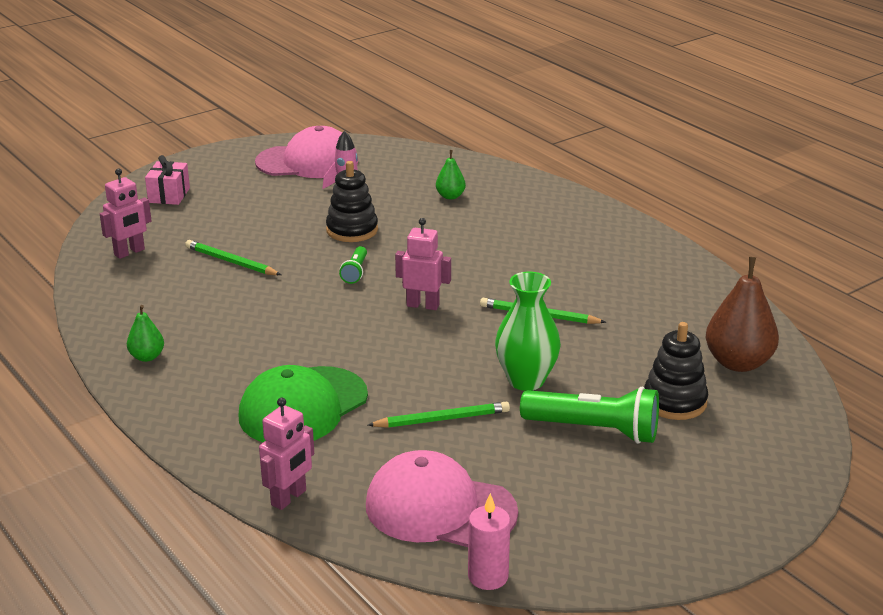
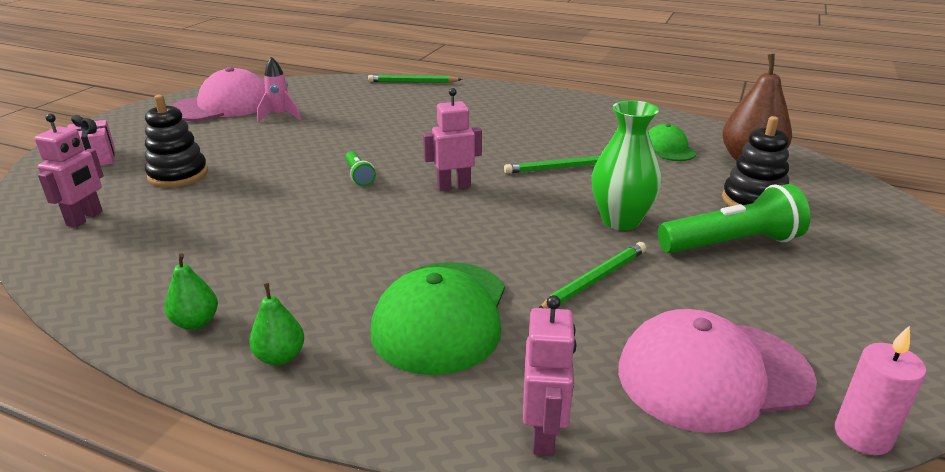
camera: 30 degrees left, 0 degrees up
green pencil [185,240,281,275] -> green pencil moved to [368,75,462,83]
black stacking toy [326,161,378,242] -> black stacking toy moved to [145,95,208,188]
green pear [436,150,466,199] -> green pear moved to [249,283,304,365]
none -> green cap [648,124,697,161]

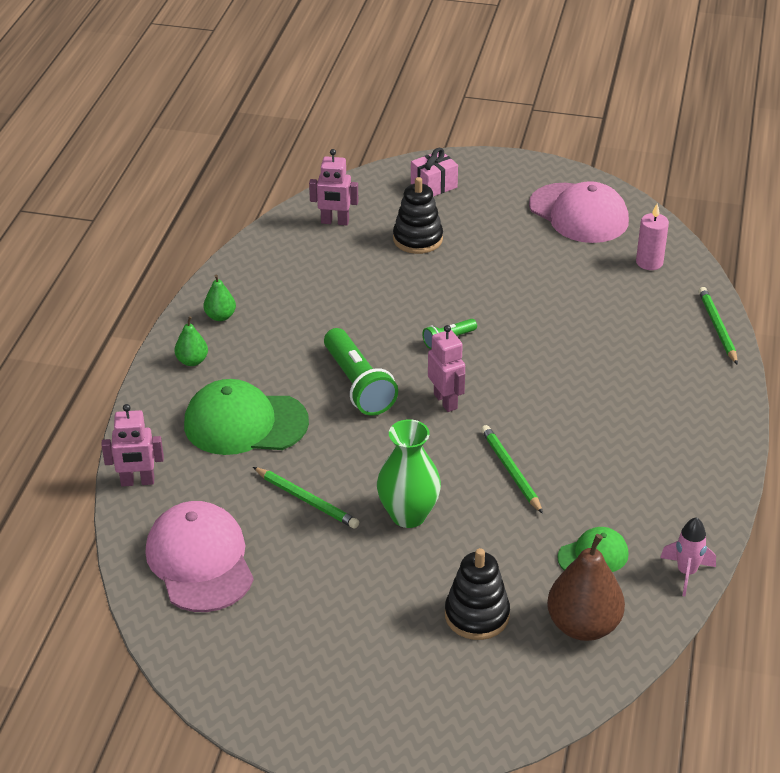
camera: 80 degrees right, 10 degrees up
pink rocket [257,57,301,122] -> pink rocket moved to [660,517,716,596]
green flashlight [658,184,810,253] -> green flashlight moved to [324,328,398,416]
pink candle [835,325,927,455] -> pink candle moved to [636,204,669,270]

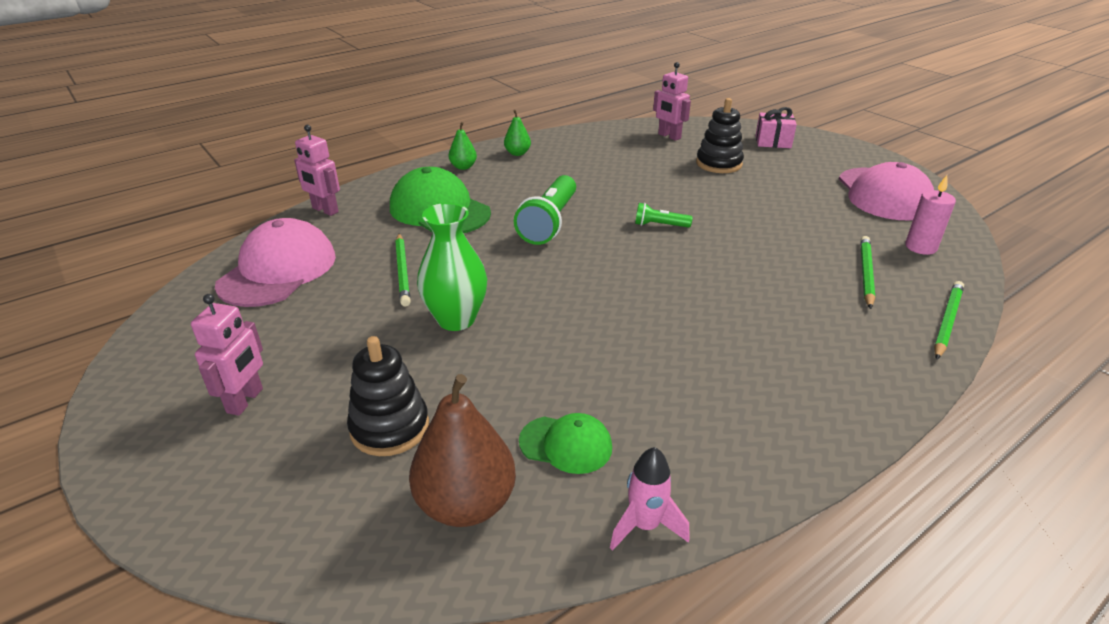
camera: 40 degrees right, 5 degrees down
pink robot [428,325,465,412] -> pink robot moved to [191,294,263,416]
green pencil [481,425,543,514] -> green pencil moved to [860,236,875,309]

